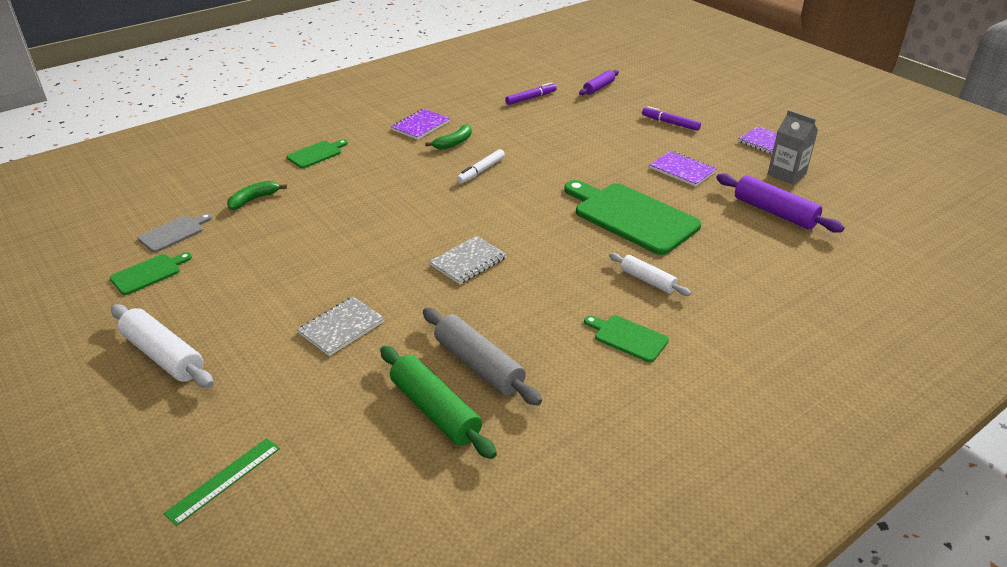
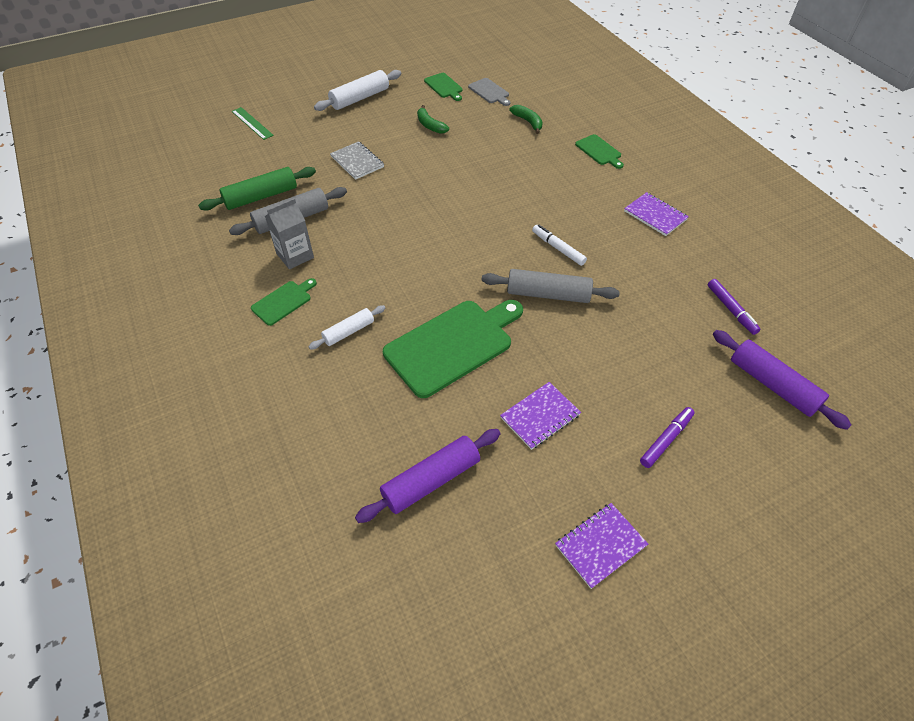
camera: 100 degrees right, 15 degrees up
green banana [425,124,472,150] -> green banana moved to [417,105,449,134]
grey notebook [429,236,507,284] -> none
purple rolling pin [579,70,619,95] -> purple rolling pin [713,330,851,430], size x1.63
grey carton [768,110,818,184] -> grey carton moved to [265,198,314,269]
none -> grey rolling pin [481,269,620,303]

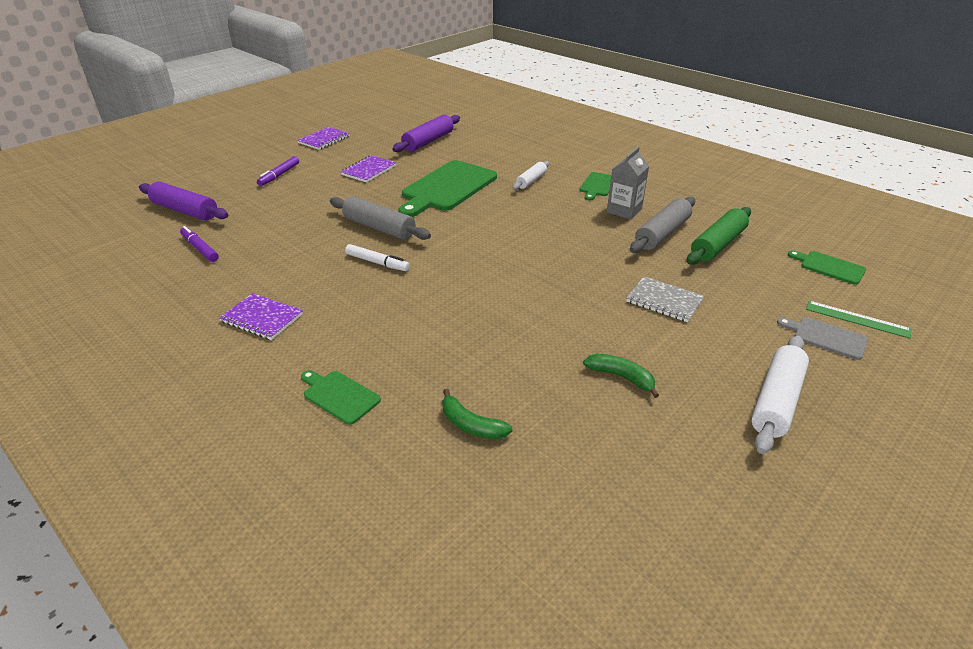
camera: 160 degrees right, 15 degrees down
green cutting board [424,73,463,101] -> green cutting board moved to [788,250,866,285]
grey cutting board [468,78,510,106] -> grey cutting board moved to [777,317,868,360]
grey rolling pin [481,269,620,303] -> grey rolling pin turned 45 degrees clockwise [330,196,431,240]

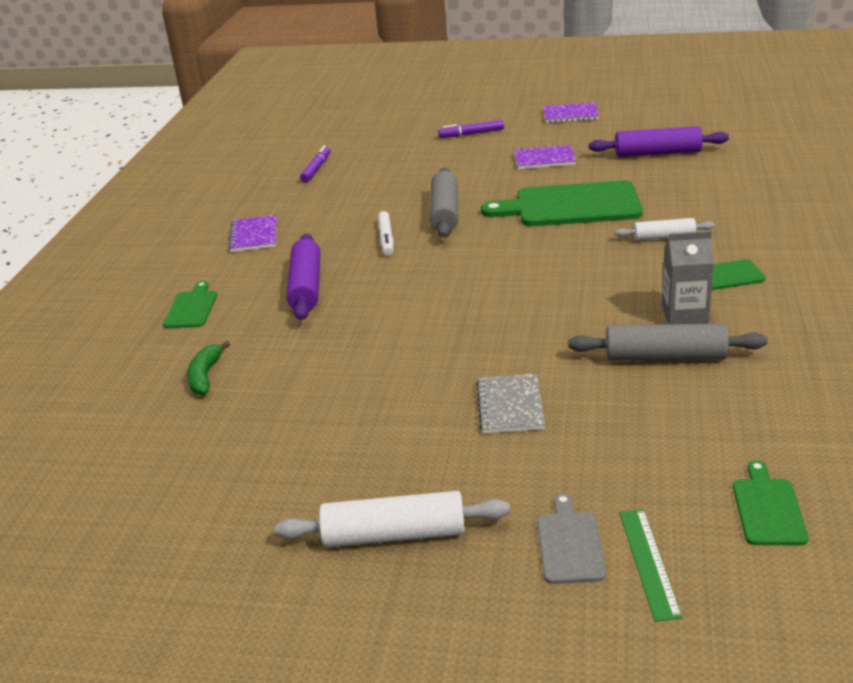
camera: 60 degrees right, 5 degrees down
purple rolling pin [139,182,228,221] -> purple rolling pin moved to [286,234,321,320]
green banana [583,354,659,398] -> none
green rolling pin [687,207,751,265] -> none

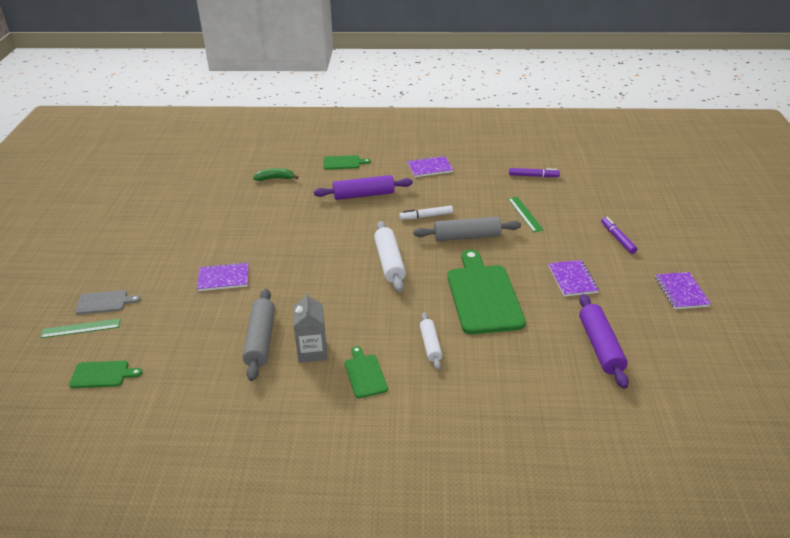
camera: 80 degrees right, 5 degrees up
white rolling pin [274,491,510,547] -> white rolling pin moved to [374,221,406,292]
grey notebook [476,374,545,434] -> purple notebook [197,262,248,291]
none -> green ruler [508,197,544,232]

